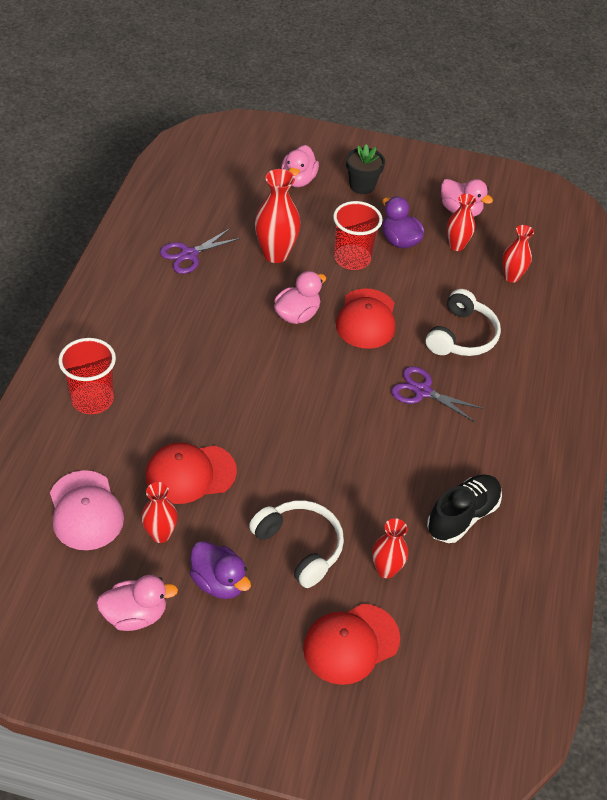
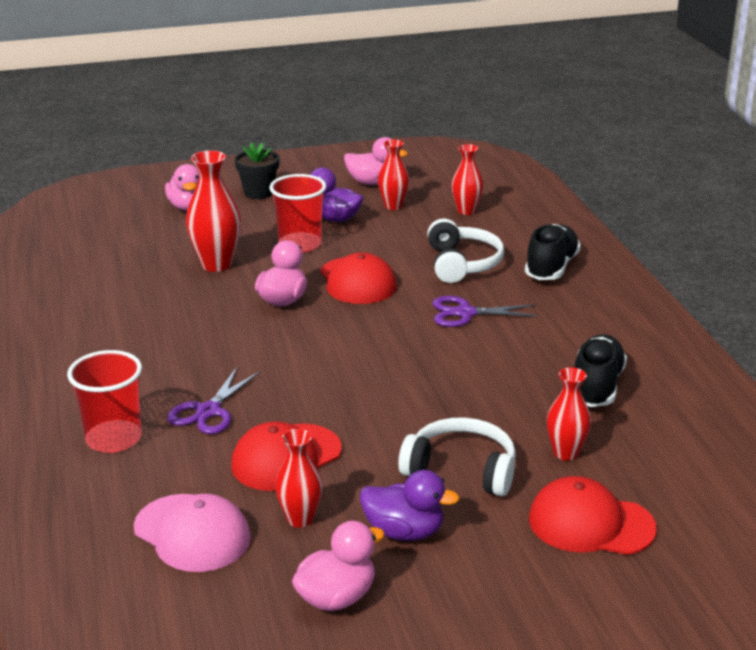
camera: 25 degrees left, 20 degrees down
purple scissors [160,228,242,274] -> purple scissors moved to [167,367,260,434]
red cap [303,604,400,685] -> red cap turned 75 degrees clockwise [529,476,657,555]
none -> black shoe [525,224,581,280]

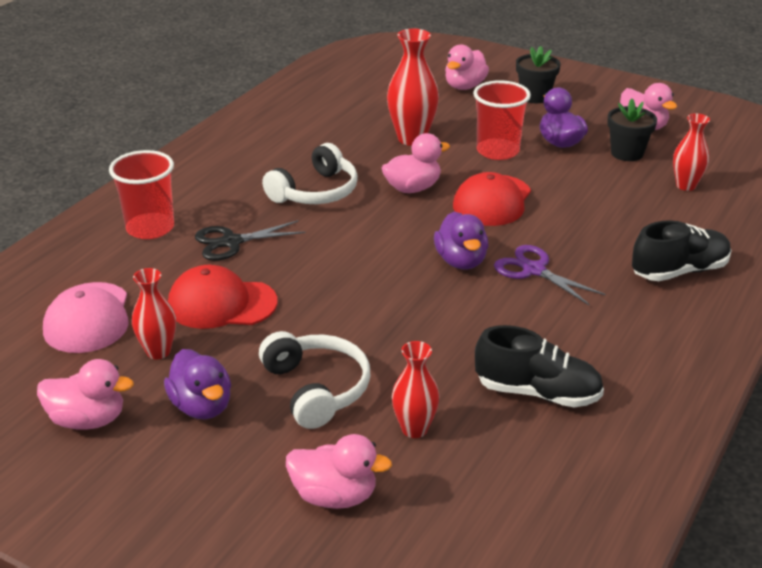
camera: 45 degrees right, 5 degrees up
purple scissors [167,367,260,434] -> black scissors [195,220,306,261]
red vase [378,139,409,210] -> black flower pot [607,99,657,161]
white headphones [427,218,504,283] -> white headphones moved to [262,143,358,204]
red cap [529,476,657,555] -> pink duck [286,434,392,509]
black shoe [574,334,627,407] -> black shoe turned 45 degrees clockwise [475,325,604,407]
none -> purple duck [434,212,488,269]

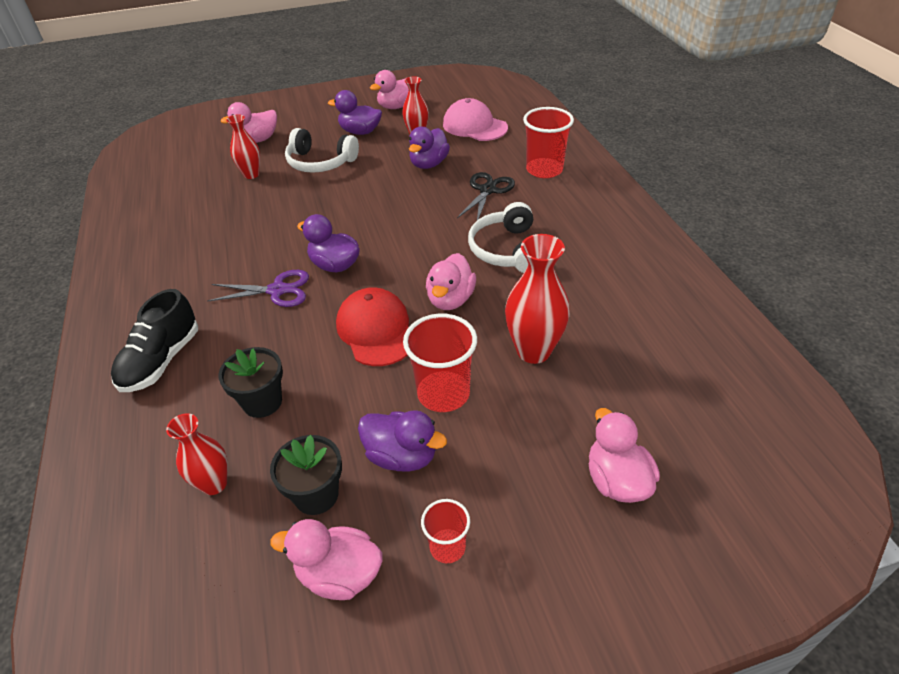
camera: 135 degrees right, 10 degrees up
red cap [168,265,277,329] -> purple duck [409,127,450,169]
black shoe [475,325,604,407] -> none
black flower pot [516,46,561,103] -> black flower pot moved to [218,347,283,418]
none -> red cup [421,499,470,563]

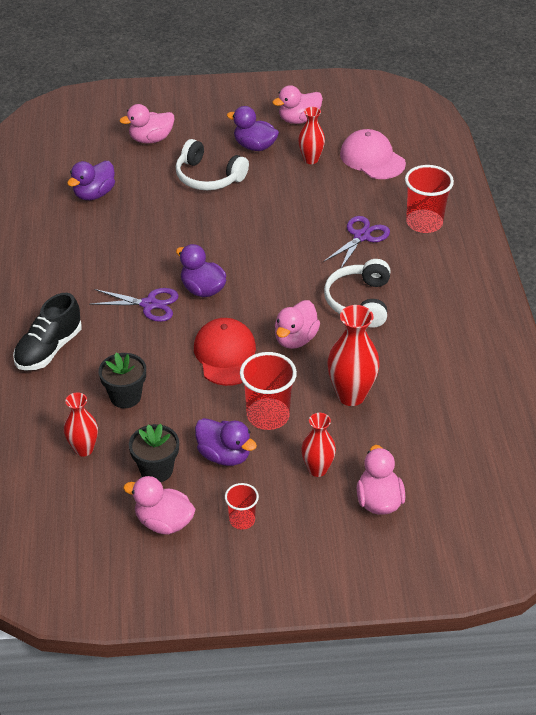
camera: 10 degrees right, 0 degrees up
red vase [226,115,260,179] -> red vase moved to [301,413,336,477]
purple duck [409,127,450,169] -> purple duck moved to [67,161,115,200]
black scissors [457,172,515,220] -> purple scissors [323,216,390,268]

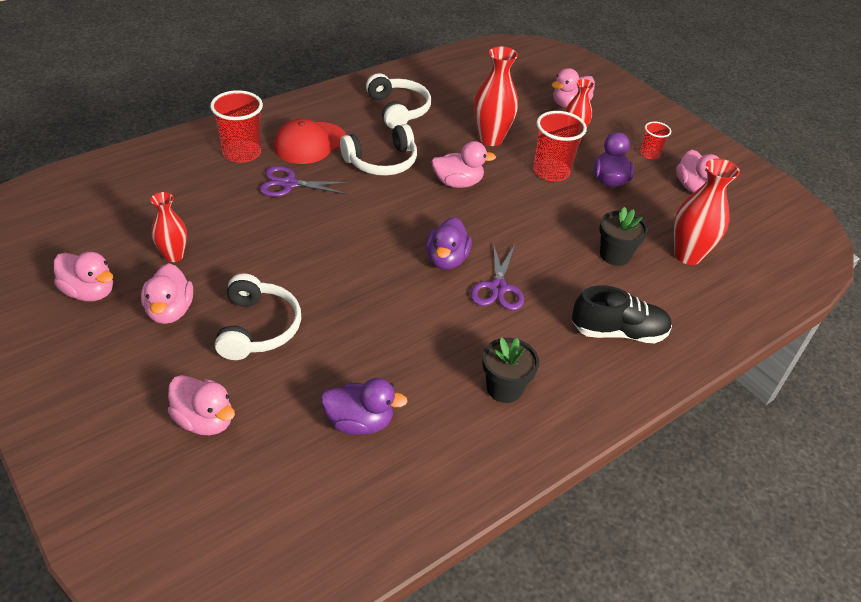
camera: 125 degrees left, 0 degrees up
red vase [64,392,98,457] -> red vase [674,158,740,265], size x1.58
purple scissors [91,288,179,322] -> purple scissors turned 150 degrees counterclockwise [471,242,524,311]
black flower pot [129,424,179,482] -> black flower pot moved to [483,338,539,403]
red cap [194,318,256,386] -> red cap moved to [274,119,346,164]
purple duck [227,106,279,151] -> pink duck [141,263,193,324]
pink cap [340,129,406,179] -> none
none -> white headphones [366,73,431,129]

